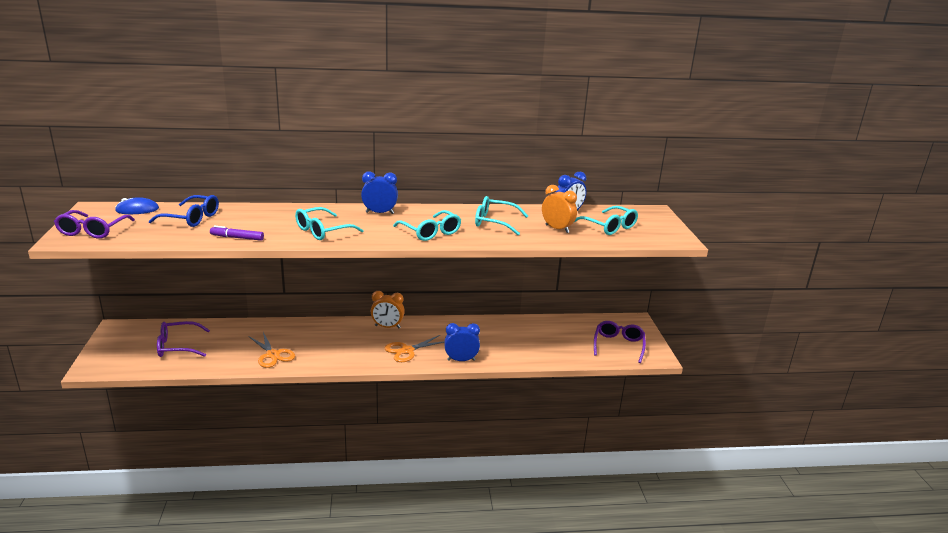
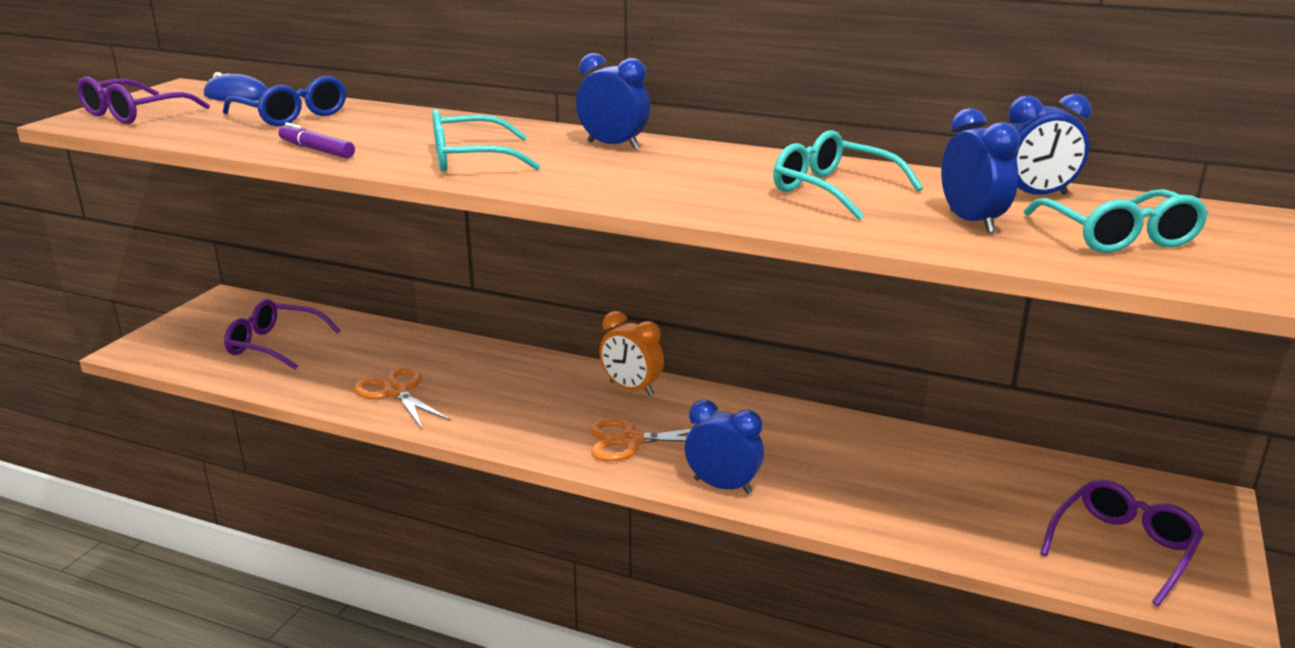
camera: 30 degrees right, 0 degrees up
orange scissors [248,332,295,368] -> orange scissors turned 150 degrees clockwise [354,366,451,429]
turquoise glasses [393,210,461,241] -> none
orange clock [542,185,577,233] -> blue clock [941,108,1020,233]

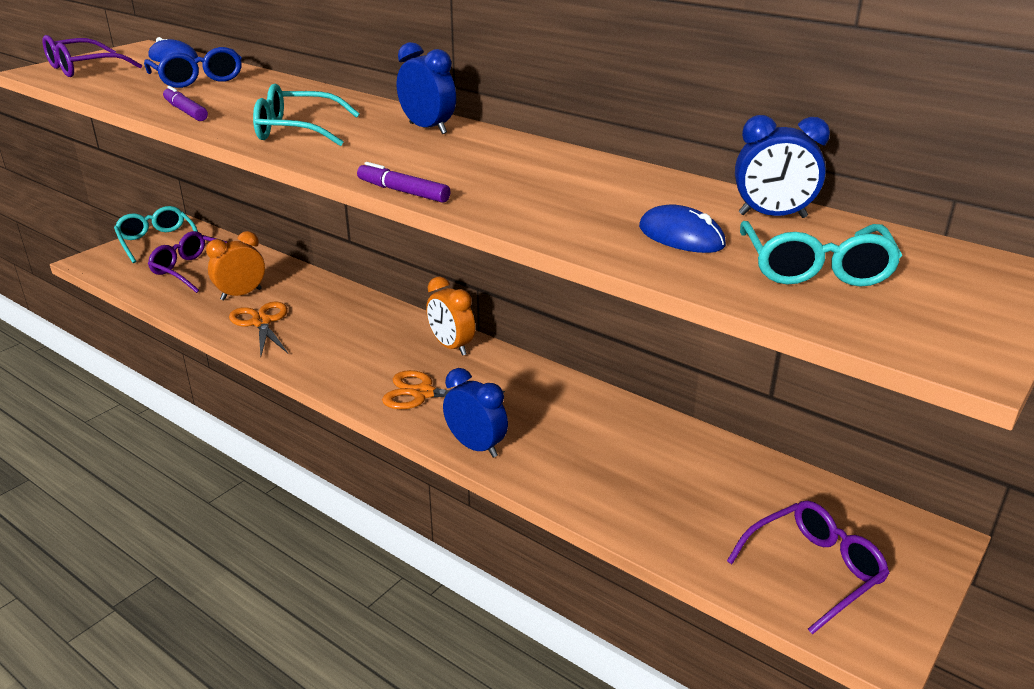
camera: 15 degrees right, 5 degrees up
turquoise glasses [773,130,923,220] -> turquoise glasses moved to [114,206,198,263]
blue clock [941,108,1020,233] -> blue mouse [639,204,726,253]
none -> orange clock [206,231,265,300]
none -> purple marker [357,162,451,203]

